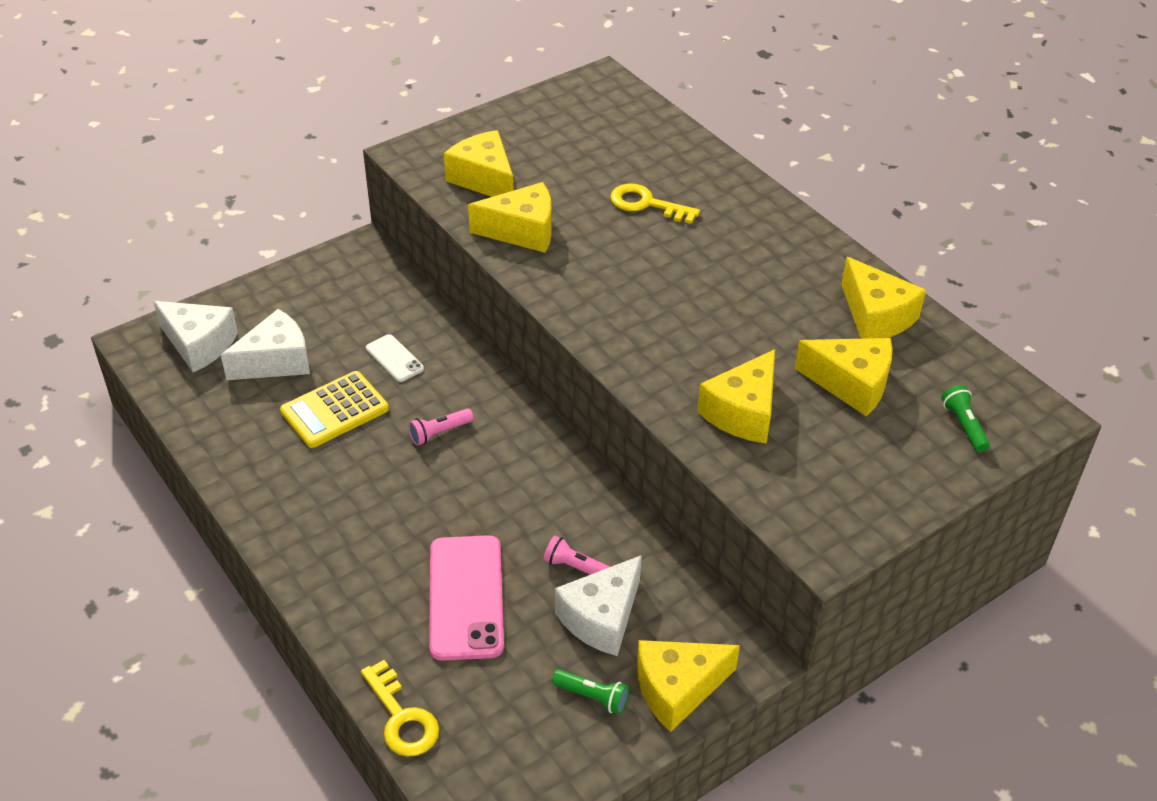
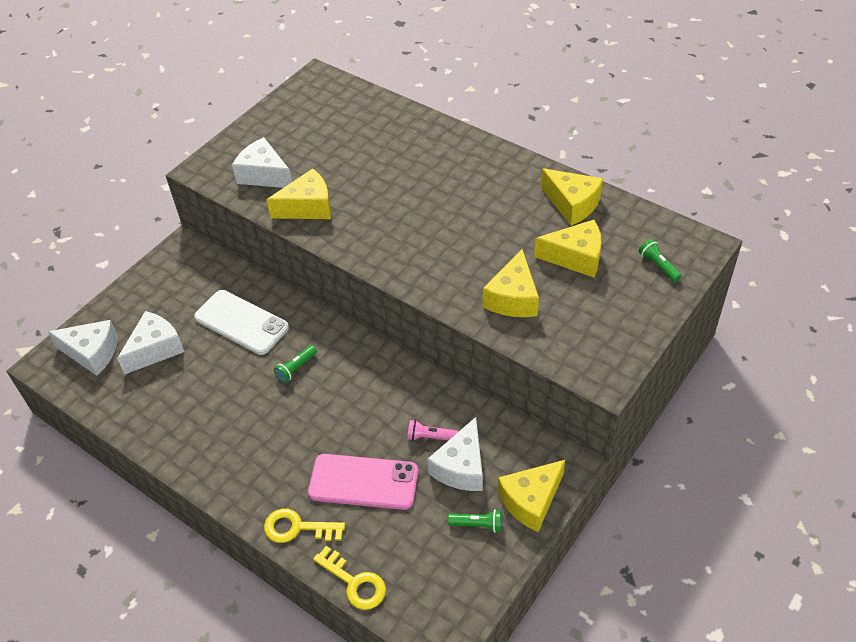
camera: 15 degrees left, 5 degrees up
yellow calculator [280,371,389,448] -> none
white phone [366,334,424,382] -> white phone [194,290,289,355], size x1.94
pink flashlight [408,408,473,446] -> green flashlight [274,345,317,383]
pink phone [429,535,504,661] -> pink phone turned 60 degrees counterclockwise [308,454,418,510]
yellow cheese [444,130,514,197] -> white cheese [232,137,292,188]
yellow key [610,184,700,224] -> yellow key moved to [264,509,345,543]

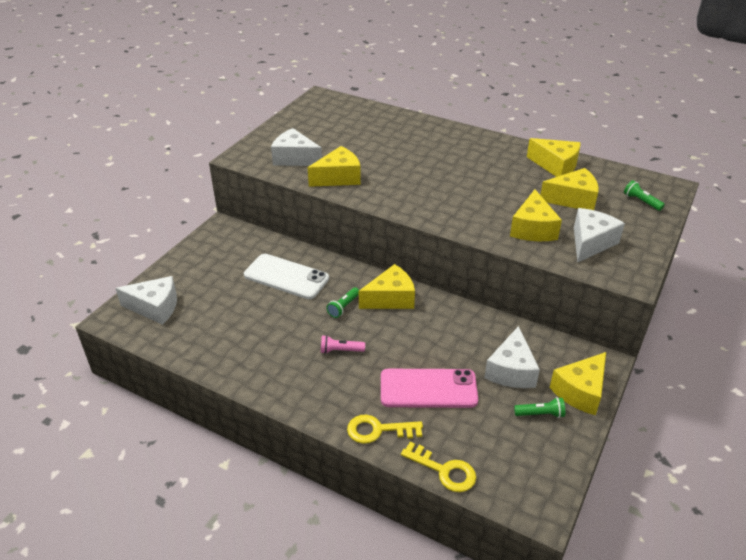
camera: 10 degrees left, 10 degrees down
white cheese [117,311,185,374] -> white cheese moved to [574,208,625,262]
pink flashlight [407,420,458,441] -> pink flashlight moved to [321,335,365,354]
none -> yellow cheese [359,264,415,309]

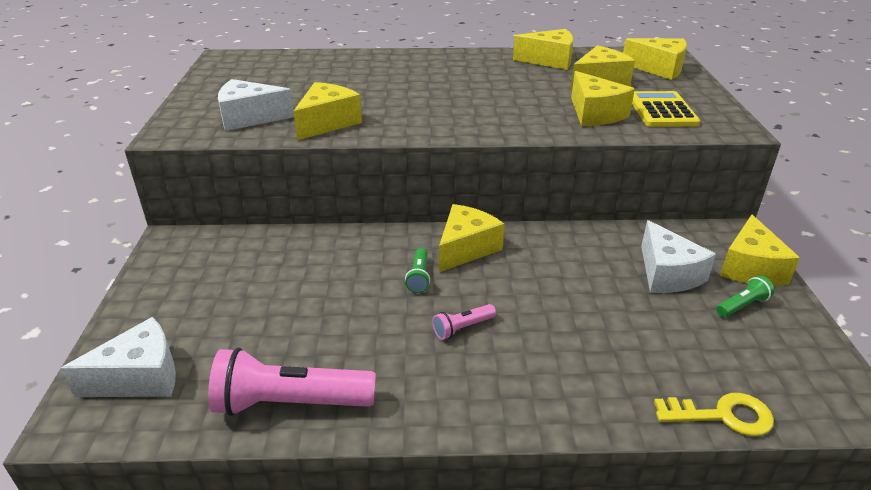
camera: 30 degrees left, 5 degrees down
white phone [244,254,329,299] -> none
yellow key [347,415,423,444] -> none
pink phone [381,369,478,408] -> none
white cheese [574,208,625,262] -> yellow calculator [632,91,700,127]
green flashlight [624,180,665,211] -> yellow cheese [623,38,687,80]
none -> pink flashlight [208,347,376,416]

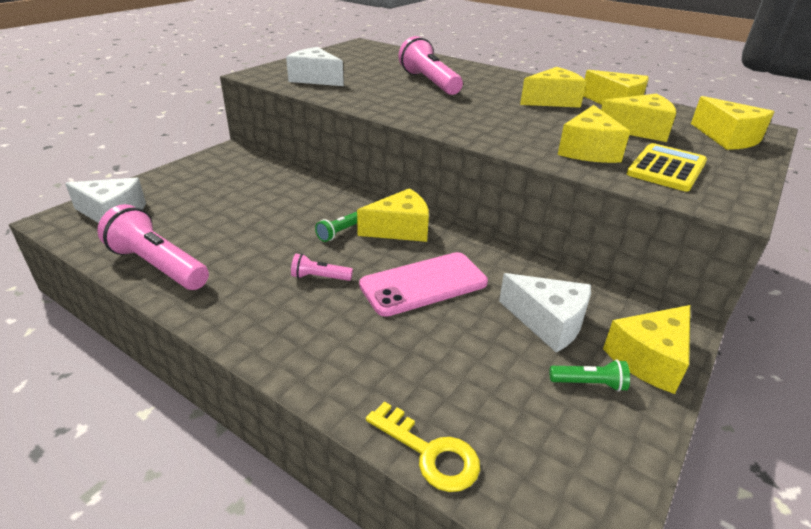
camera: 35 degrees right, 0 degrees up
yellow cheese [293,82,362,140] -> yellow cheese moved to [520,67,587,108]
white cheese [641,220,716,293] -> white cheese turned 75 degrees counterclockwise [499,273,591,353]
none -> pink phone [359,252,488,317]
none -> pink flashlight [399,36,463,95]

